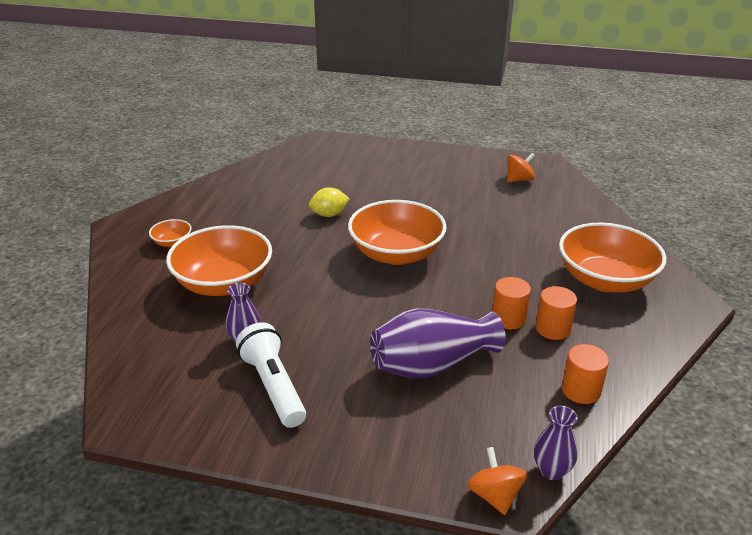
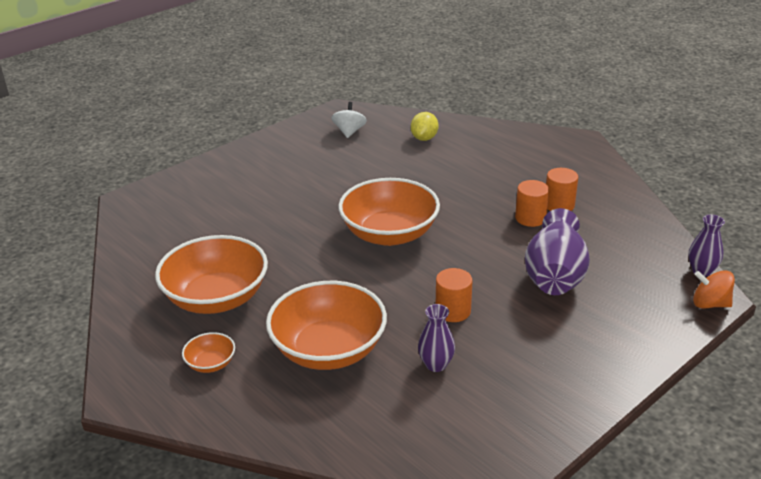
camera: 55 degrees left, 0 degrees up
white flashlight [236,322,306,428] -> none
yellow lemon [309,187,350,217] -> yellow lemon moved to [411,112,439,141]
orange spinning top [507,153,535,182] -> white spinning top [331,102,367,138]
orange bowl [559,222,666,293] -> orange bowl moved to [155,235,268,314]
orange cylinder [562,344,609,404] -> orange cylinder moved to [436,268,472,322]

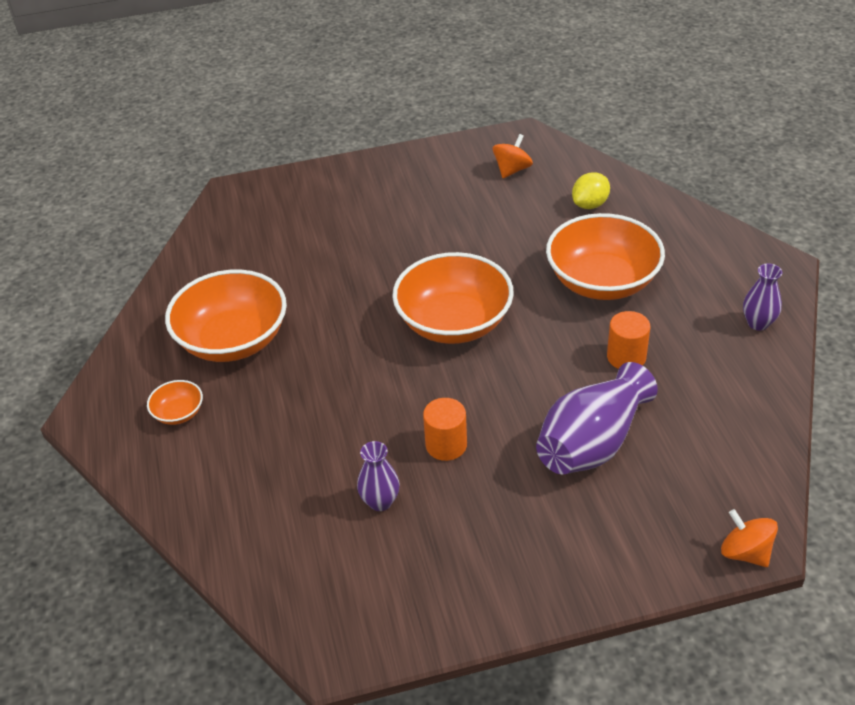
camera: 30 degrees right, 10 degrees up
orange bowl [266,281,387,370] -> orange bowl moved to [546,213,665,300]
white spinning top [331,102,367,138] -> orange spinning top [492,134,533,178]
orange cylinder [546,168,578,211] -> none
purple vase [689,215,725,277] -> purple vase moved to [743,263,783,331]

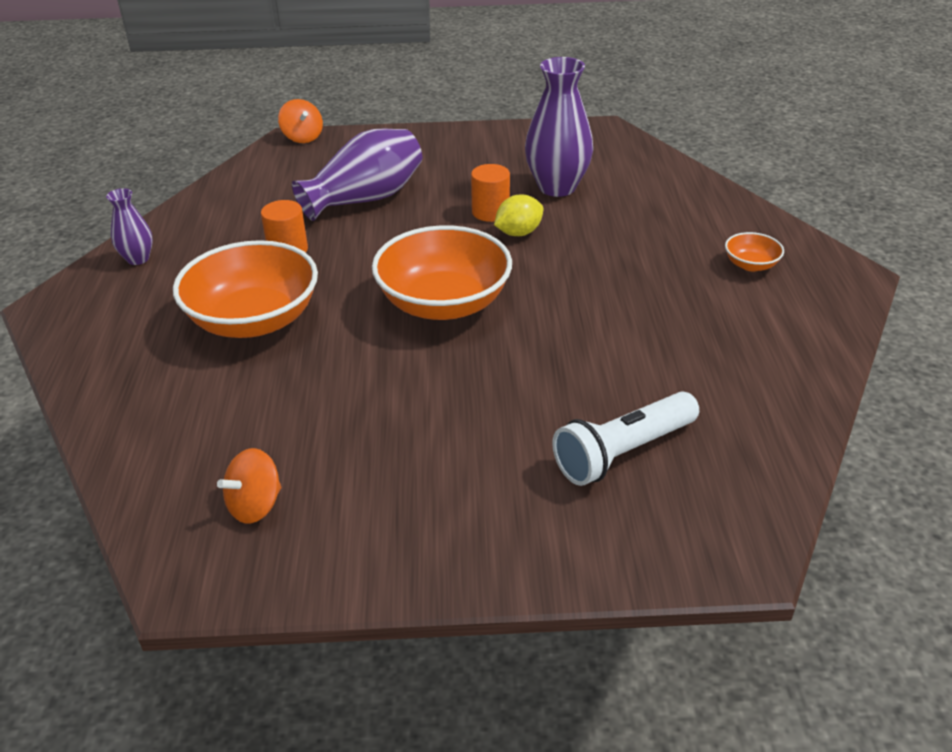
camera: 170 degrees left, 5 degrees down
orange bowl [165,270,287,362] -> none
purple vase [357,441,400,511] -> purple vase [525,57,593,197], size x1.89
yellow lemon [572,172,610,209] -> yellow lemon moved to [494,195,543,236]
none -> white flashlight [552,392,699,486]

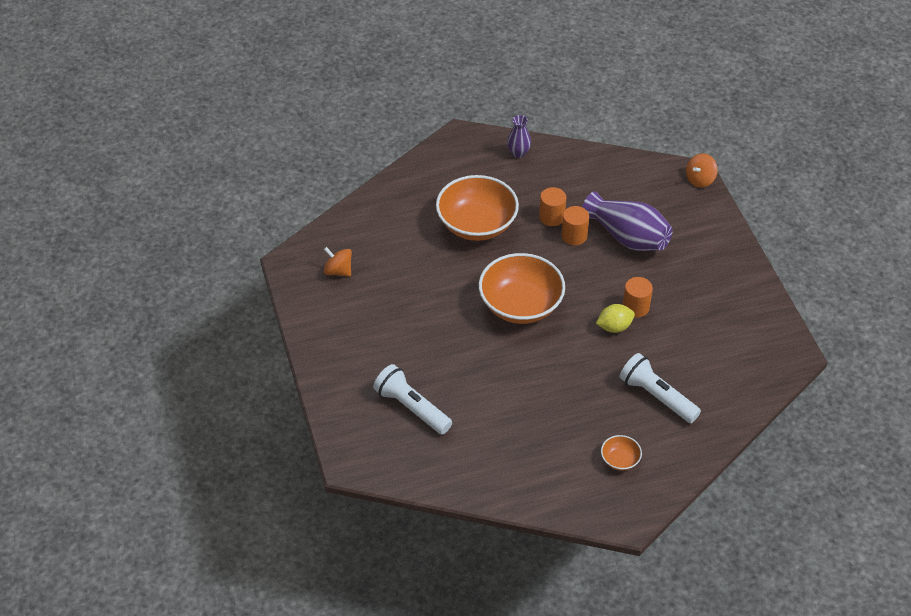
camera: 75 degrees right, 10 degrees up
yellow lemon [494,195,543,236] -> yellow lemon turned 60 degrees counterclockwise [596,304,635,333]
purple vase [525,57,593,197] -> none
none -> orange cylinder [561,206,589,245]
none -> white flashlight [619,353,701,423]

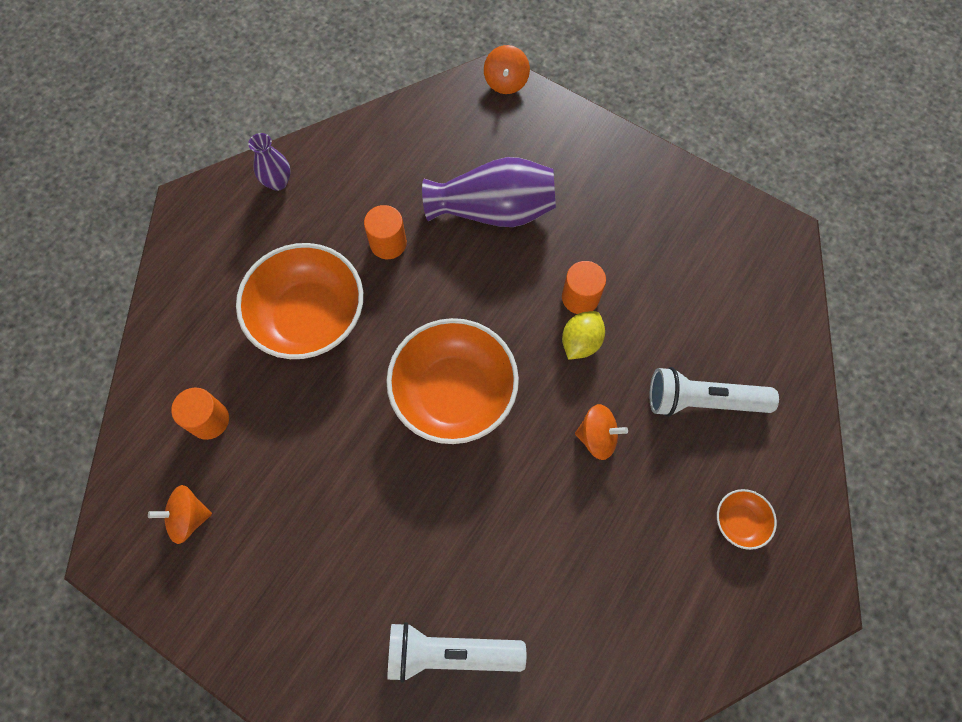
camera: 40 degrees left, 20 degrees up
orange cylinder [561,206,589,245] -> orange cylinder moved to [171,388,229,440]
none -> orange spinning top [575,404,628,460]

